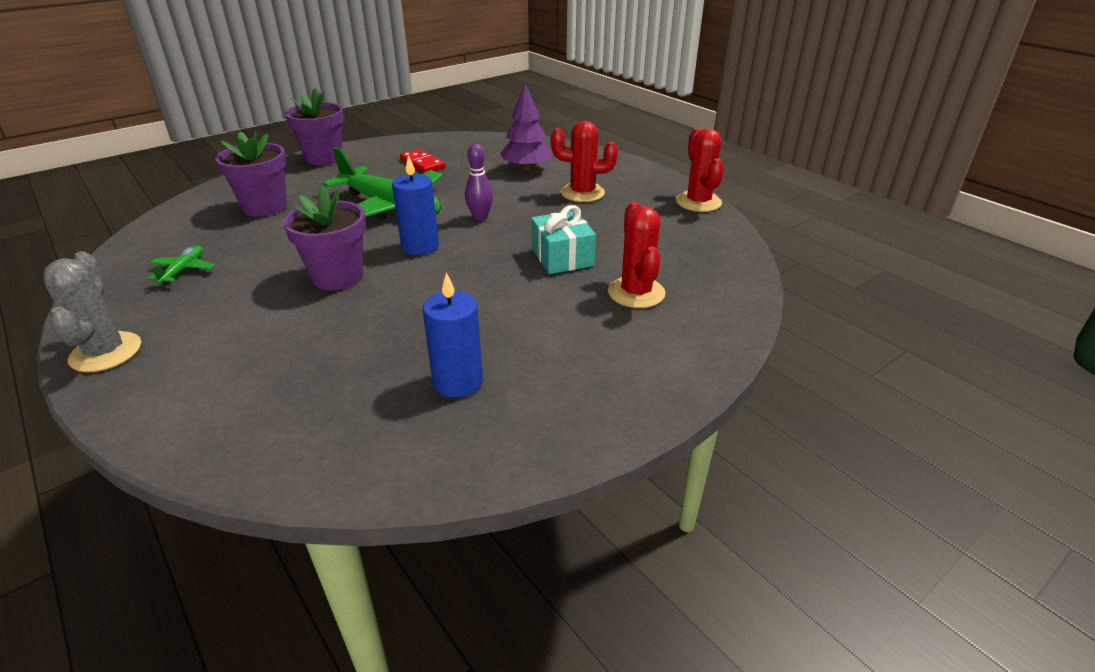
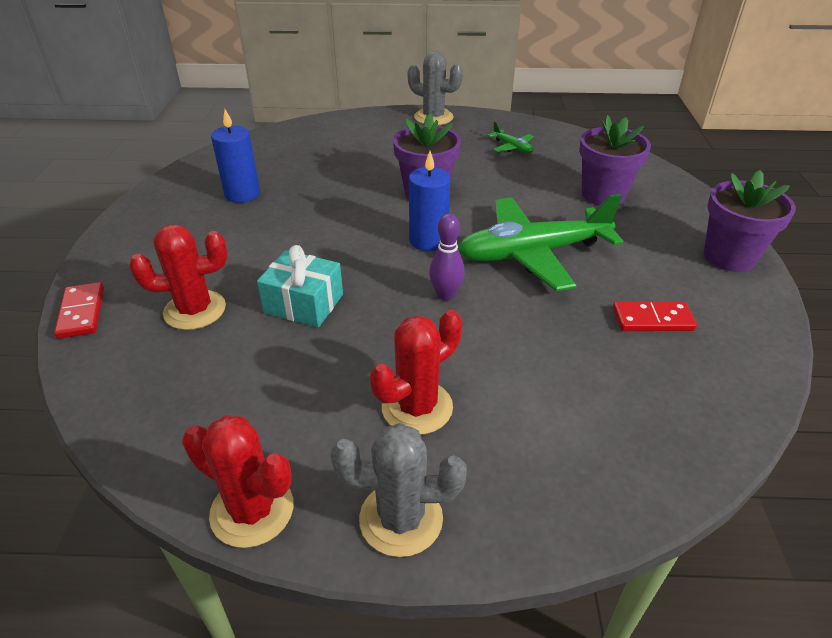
camera: 130 degrees right, 5 degrees up
purple tree [500,84,552,171] -> none
red cactus [608,202,666,308] -> red cactus turned 45 degrees counterclockwise [129,224,227,330]
none -> red domino [54,282,104,339]
none -> grey cactus [331,423,467,557]

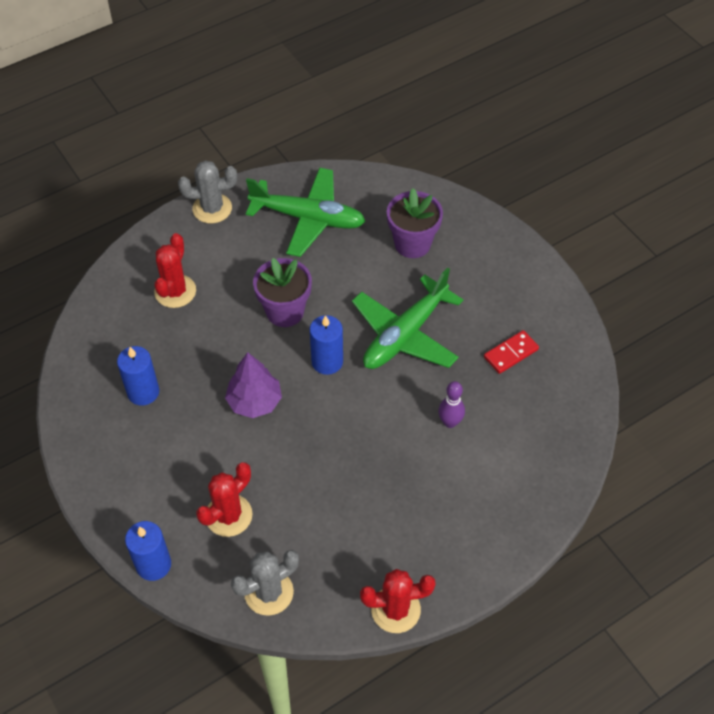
camera: 35 degrees left, 15 degrees up
red domino [54,282,104,339] -> blue candle [125,521,171,581]
turquoise gift [257,245,343,327] -> none
grey cactus [331,423,467,557] -> grey cactus moved to [231,550,299,616]
red cactus [370,310,462,435] -> red cactus moved to [154,233,196,308]
purple bowling pin [429,214,465,301] -> purple bowling pin moved to [438,381,465,428]
green plane [488,121,534,154] -> green plane [246,167,365,257], size x2.39
purple flower pot [704,170,796,272] -> none
none -> purple tree [225,352,282,418]

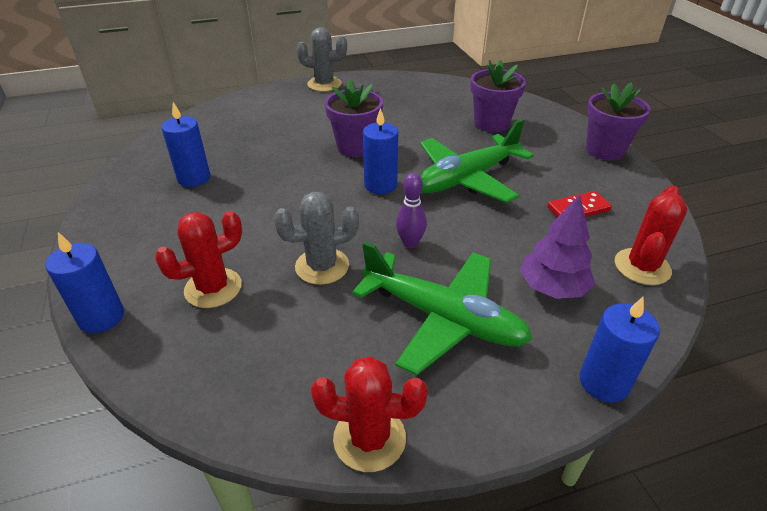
camera: 15 degrees right, 15 degrees down
red cactus [154,233,196,308] -> red cactus moved to [615,186,687,285]
purple tree [225,352,282,418] -> purple tree moved to [520,195,595,299]
grey cactus [231,550,299,616] -> grey cactus moved to [274,192,359,285]
green plane [246,167,365,257] -> green plane moved to [352,242,533,375]
purple bowling pin [438,381,465,428] -> purple bowling pin moved to [396,173,427,248]
none -> blue candle [580,297,660,402]
none -> purple flower pot [586,82,651,161]

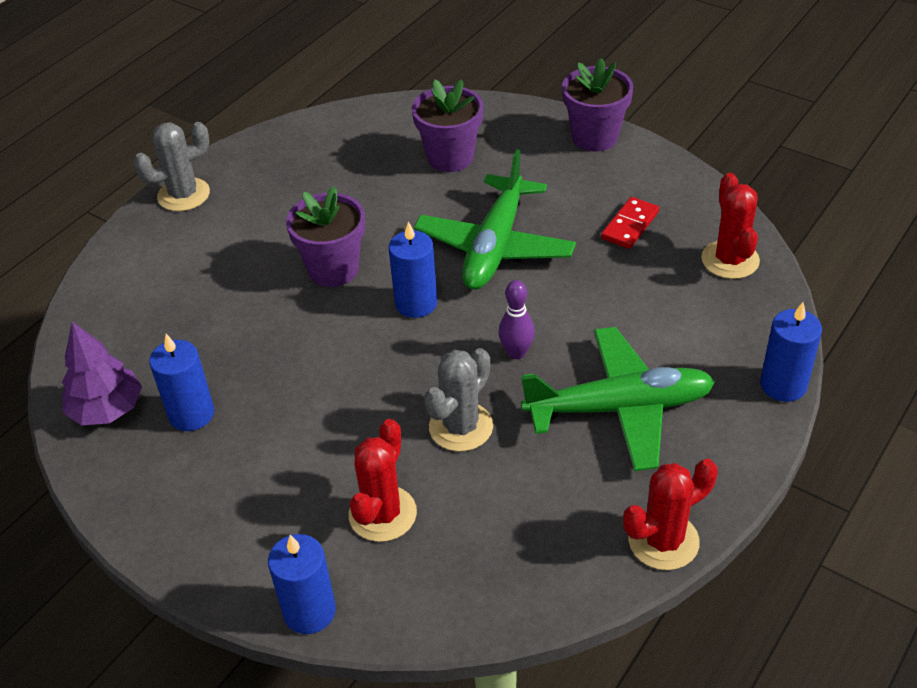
camera: 35 degrees left, 5 degrees up
purple tree [520,195,595,299] -> purple tree moved to [62,322,142,425]

